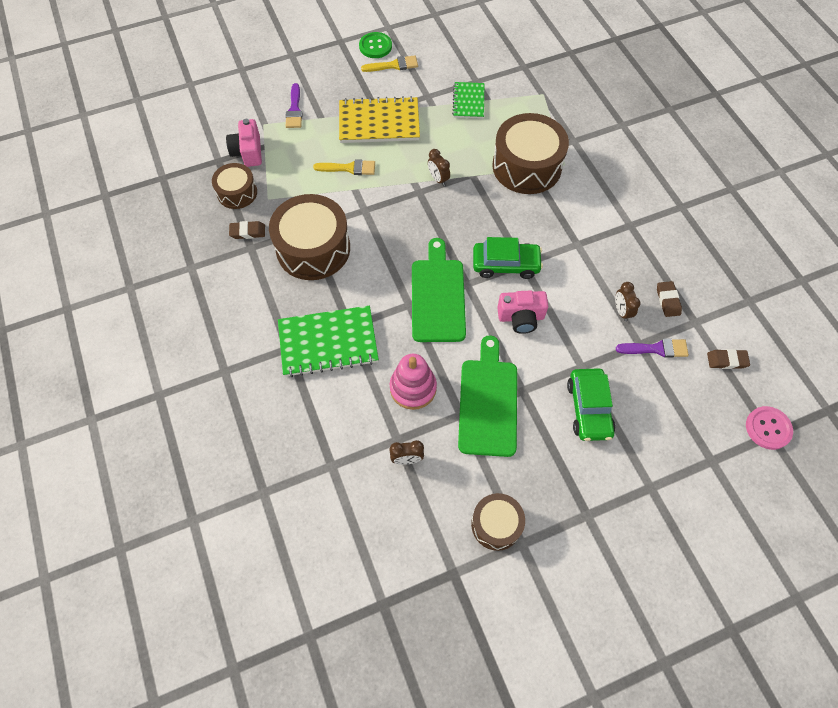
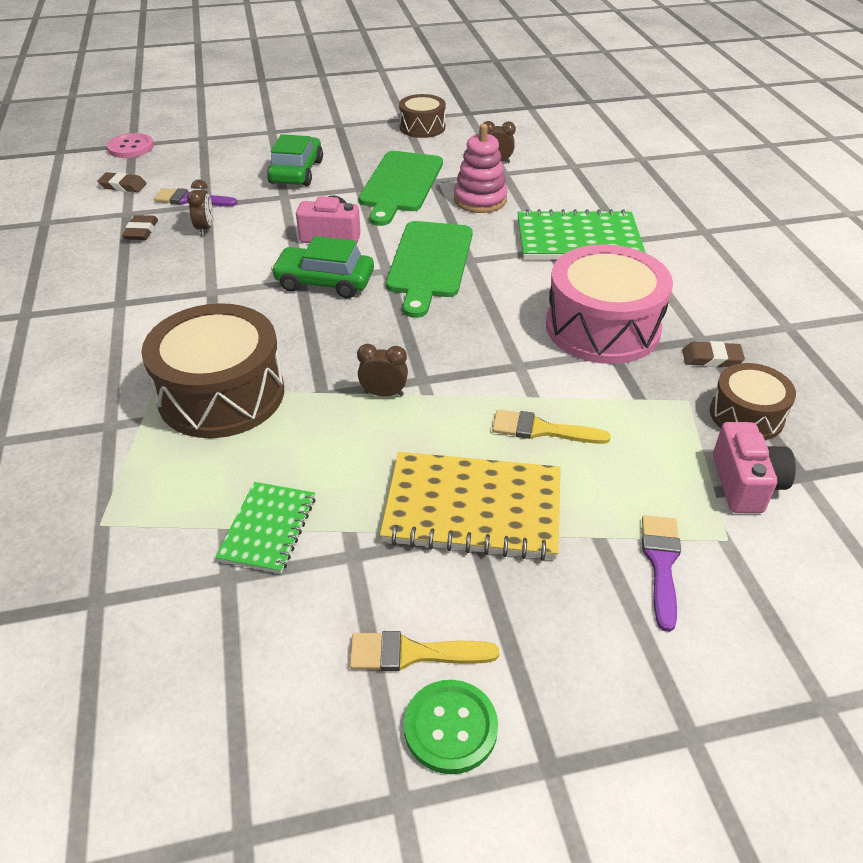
camera: 170 degrees left, 20 degrees down
brown drum [269,194,350,280] -> pink drum [546,244,673,364]
brown clock [428,149,450,186] -> brown clock turned 60 degrees counterclockwise [357,344,408,396]

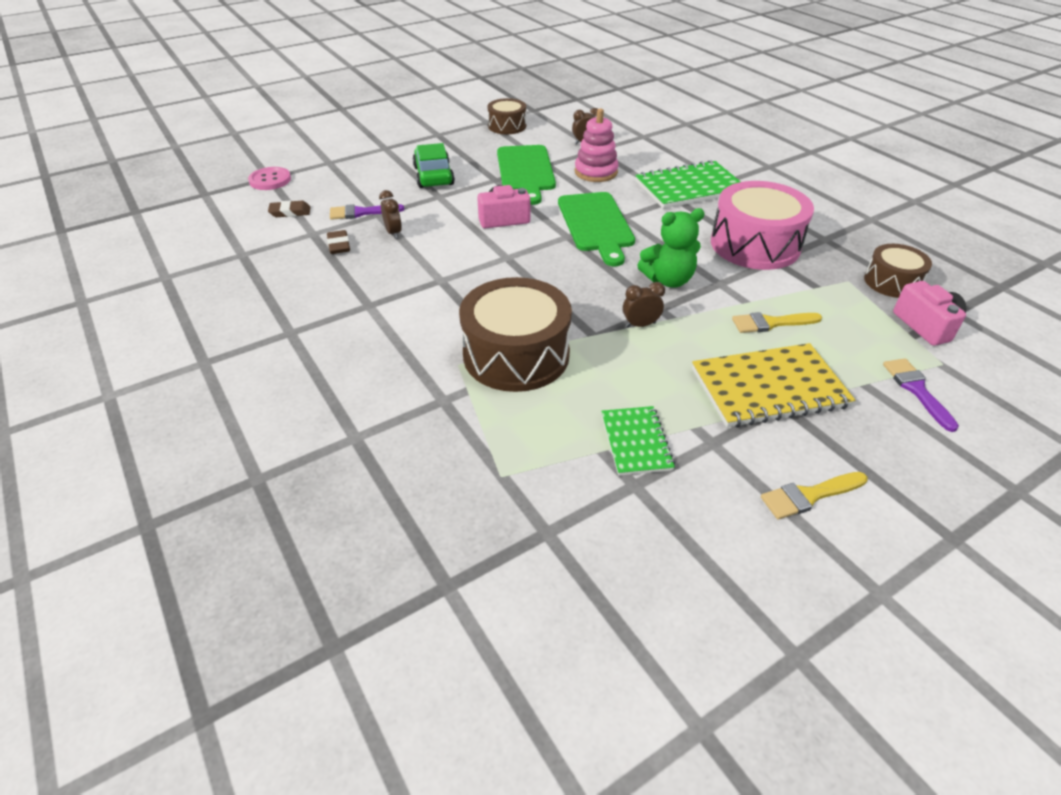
camera: 20 degrees left, 0 degrees up
green car [271,236,374,298] -> none
green button [404,680,498,774] -> none
brown eraser [682,341,745,367] -> none
none -> green teddy bear [637,208,704,288]

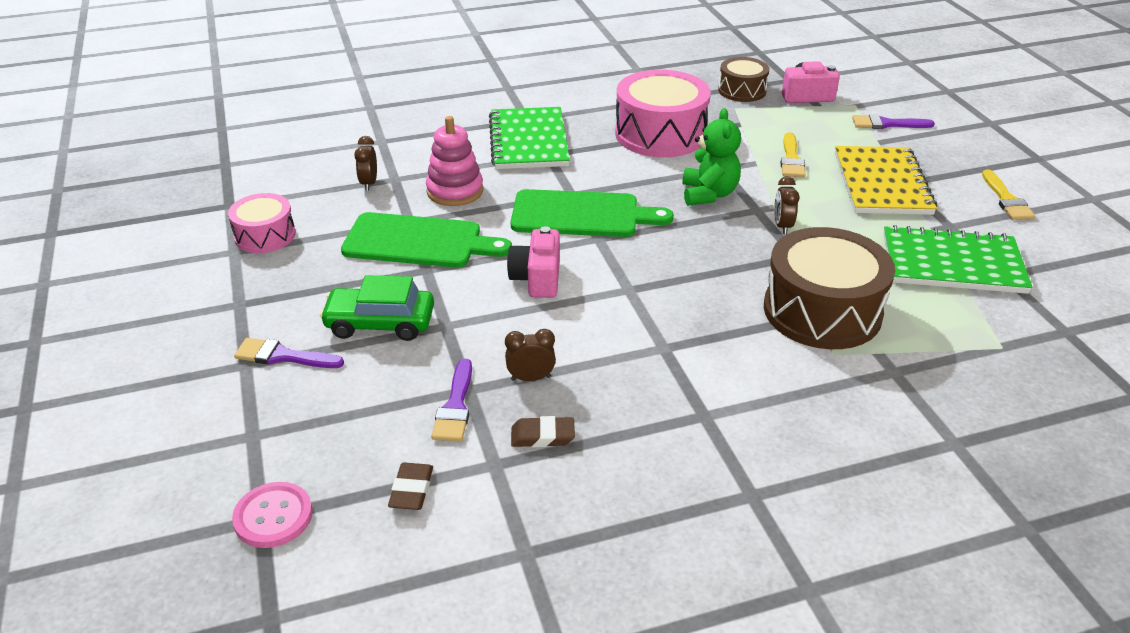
camera: 75 degrees left, 5 degrees down
brown drum [487,98,526,134] -> pink drum [228,193,296,253]
green notebook [601,406,675,476] -> green notebook [883,225,1032,294], size x1.72
none -> purple brush [234,338,344,368]

